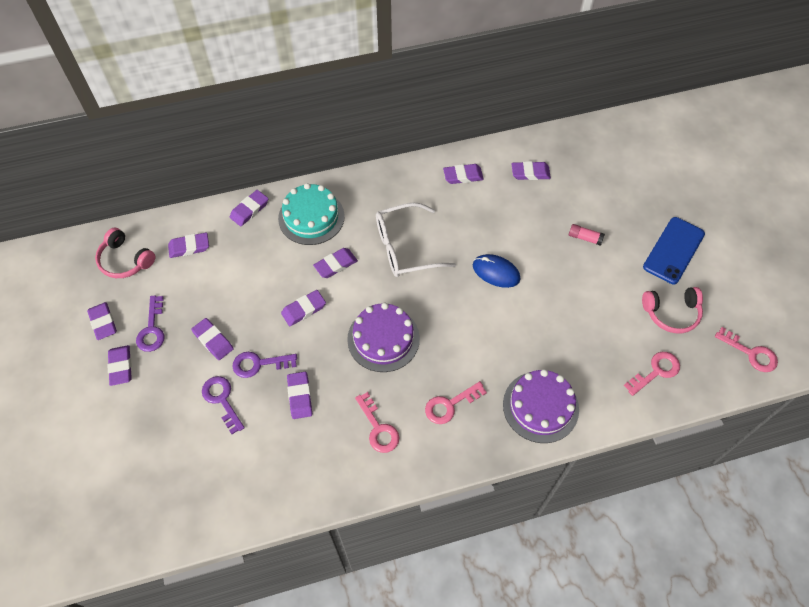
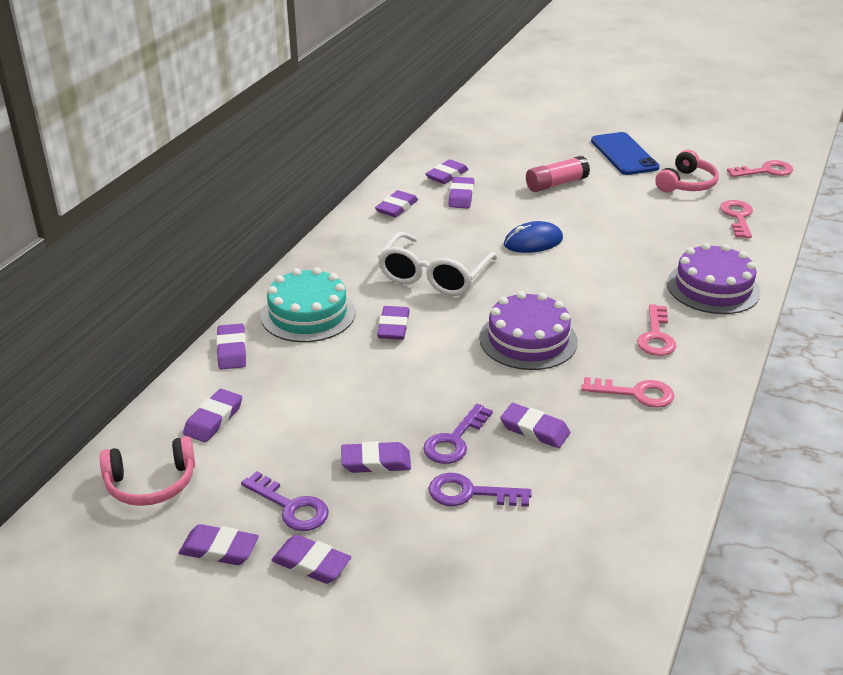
camera: 50 degrees left, 25 degrees down
purple eraser [281,290,326,326] -> purple eraser moved to [448,177,474,209]
pink glue stick [568,224,605,246] -> pink glue stick [526,156,590,192], size x1.60

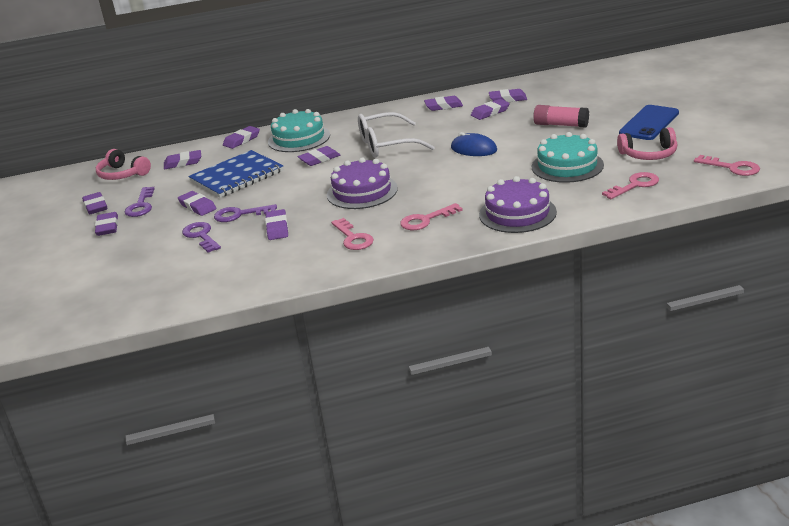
camera: 55 degrees right, 5 degrees down
none -> blue notebook [188,150,284,198]
none -> turquoise cake [532,132,604,183]

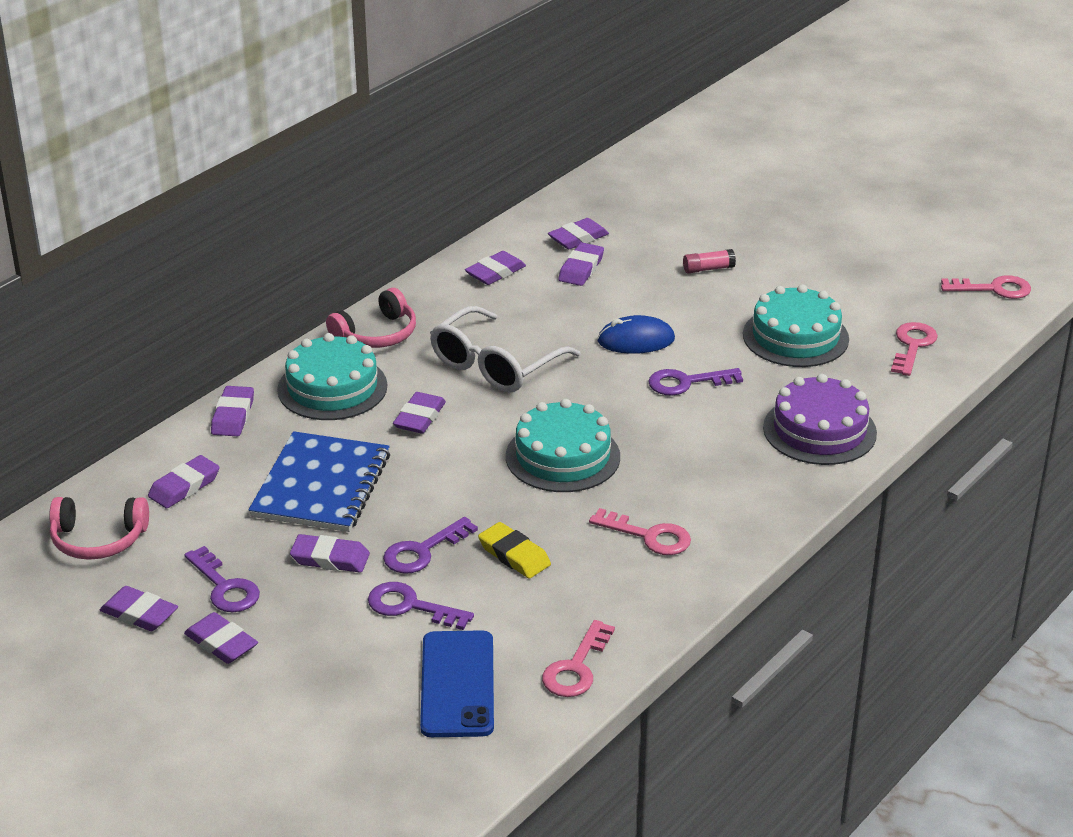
camera: 40 degrees left, 5 degrees up
purple eraser [265,209,288,240] -> yellow eraser [478,522,551,579]
purple cake [327,158,398,209] -> turquoise cake [506,399,620,492]
pink key [400,203,463,230] -> pink key moved to [542,620,615,697]
pink glue stick [533,105,589,127] -> pink glue stick [683,249,736,273], size x0.62
pink headphones [617,127,677,160] -> pink headphones moved to [326,288,416,348]
blue phone [619,105,679,140] -> blue phone moved to [420,630,494,737]
none -> purple key [648,368,743,396]

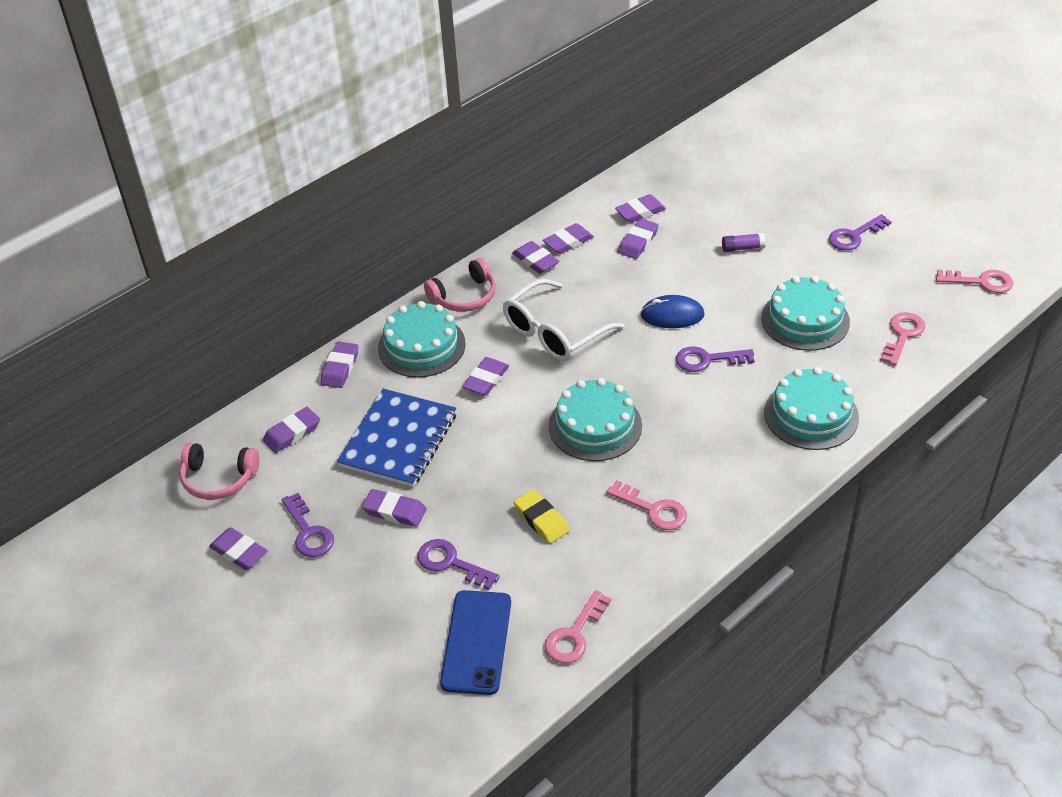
camera: 10 degrees right, 10 degrees up
purple eraser [184,612,258,664] -> purple eraser moved to [512,241,560,274]
purple key [383,517,478,574] -> purple key moved to [829,214,891,250]
pink glue stick [683,249,736,273] -> purple glue stick [722,233,765,252]
purple cake [763,374,877,465] -> turquoise cake [764,367,859,450]

